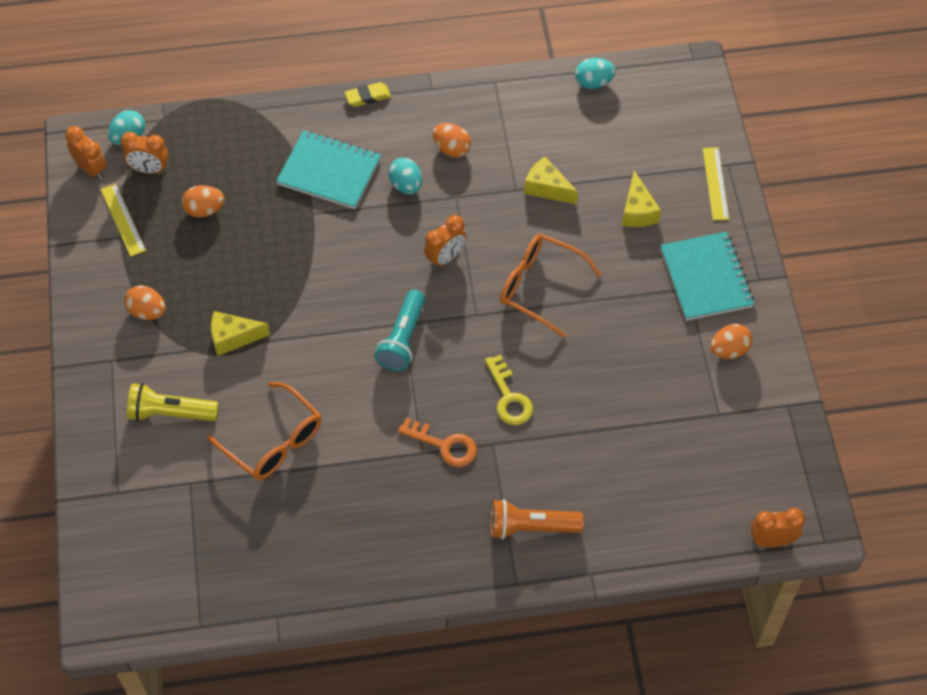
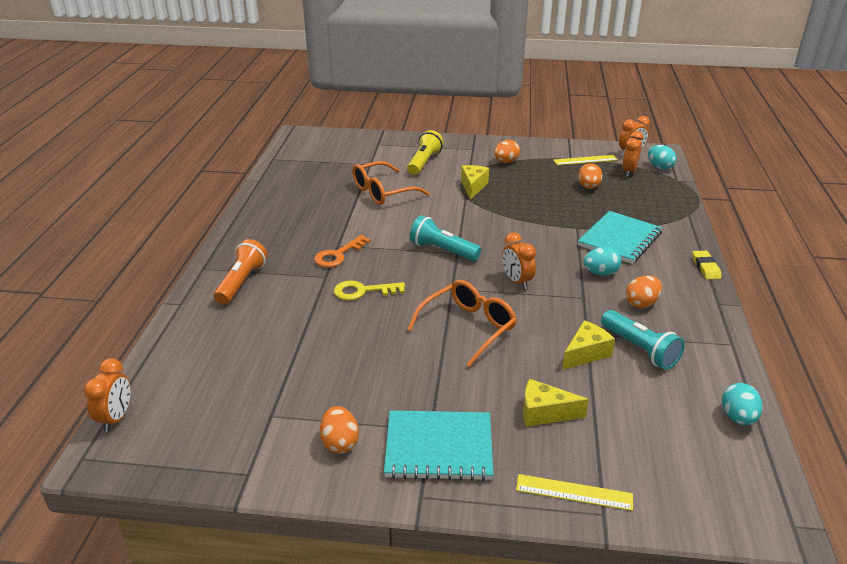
camera: 105 degrees right, 25 degrees down
none -> turquoise flashlight [601,310,685,370]

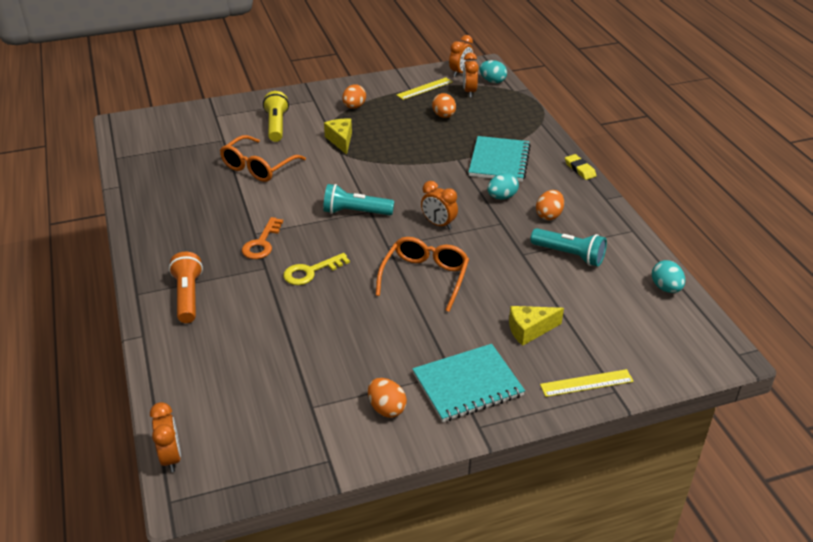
camera: 25 degrees left, 5 degrees up
yellow cheese [562,320,615,370] -> none

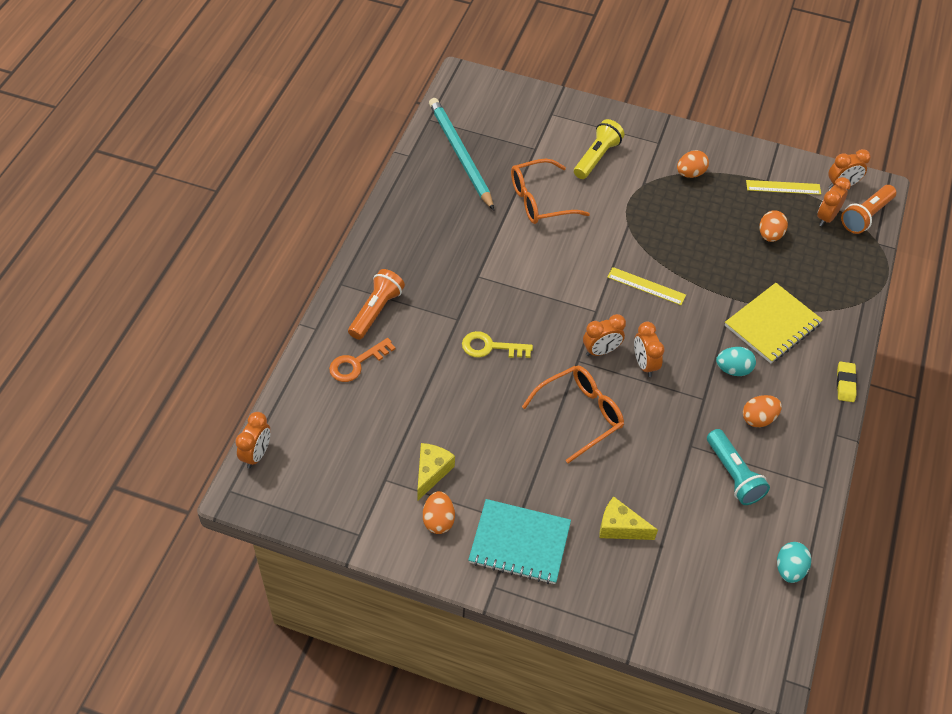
camera: 35 degrees right, 15 degrees up
orange key [242,217,283,259] -> orange key moved to [329,338,396,382]
turquoise flashlight [323,184,394,215] -> none
yellow cheese [324,118,352,155] -> yellow cheese moved to [417,443,455,500]
turquoise notebook [469,136,531,182] -> yellow notebook [725,283,823,363]
turquoise egg [479,60,507,83] -> orange flashlight [841,185,896,234]
yellow ruler [540,369,634,397] -> yellow ruler moved to [607,267,686,305]
none -> turquoise pencil [429,98,494,210]
none -> orange clock [583,314,626,356]

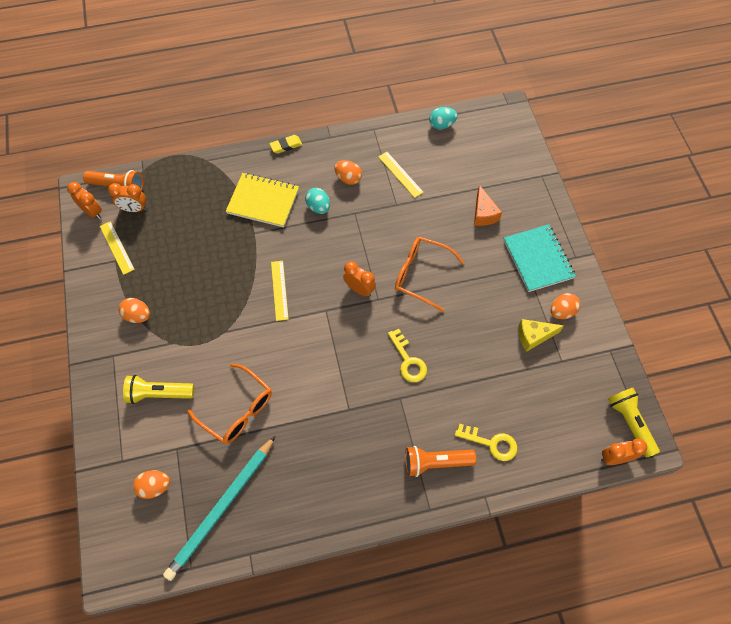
camera: 120 degrees left, 10 degrees up
orange key [329,338,396,382] -> yellow key [455,423,517,461]
yellow cheese [599,497,658,540] -> orange cheese [474,185,502,226]
orange clock [634,322,665,377] -> none
turquoise flashlight [707,429,770,505] -> yellow ruler [378,152,424,198]
orange egg [759,210,788,242] -> orange egg moved to [133,470,170,499]
none -> yellow flashlight [608,388,660,458]

